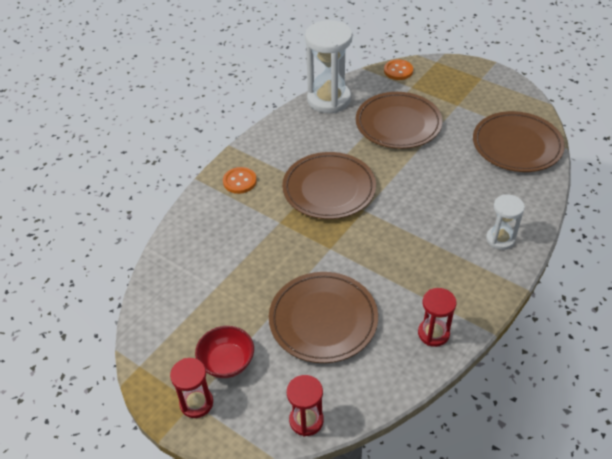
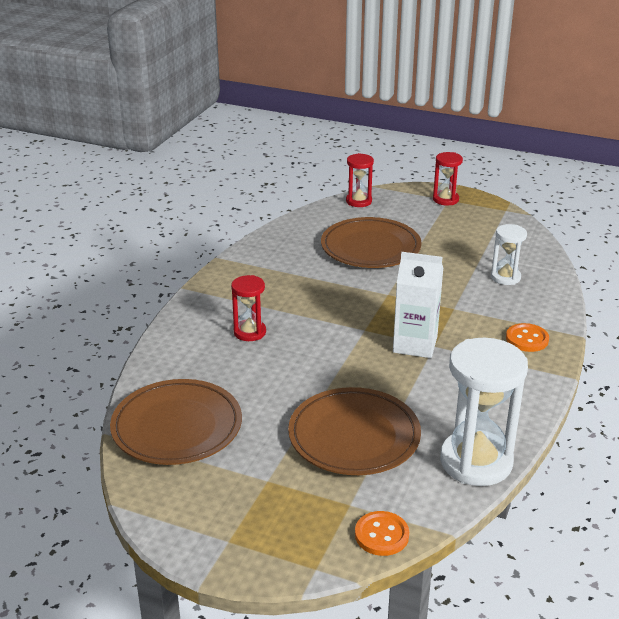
camera: 165 degrees right, 15 degrees down
red bowl [195,326,254,378] -> none
brown plate [282,152,376,219] -> white carton [393,252,443,358]
red hourglass [418,288,456,347] -> red hourglass moved to [231,275,266,341]
white hourglass [486,194,525,250] -> white hourglass moved to [491,224,527,285]

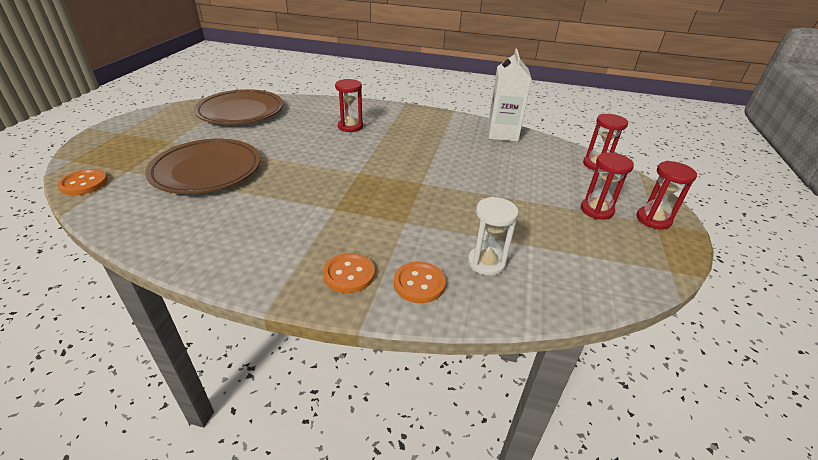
camera: 80 degrees right, 5 degrees up
brown plate [321,217,422,268] -> none
white carton [393,252,443,358] -> white carton moved to [488,49,532,142]
white hourglass [440,338,528,486] -> none
none -> orange button [394,262,446,303]
none -> red hourglass [581,152,634,220]

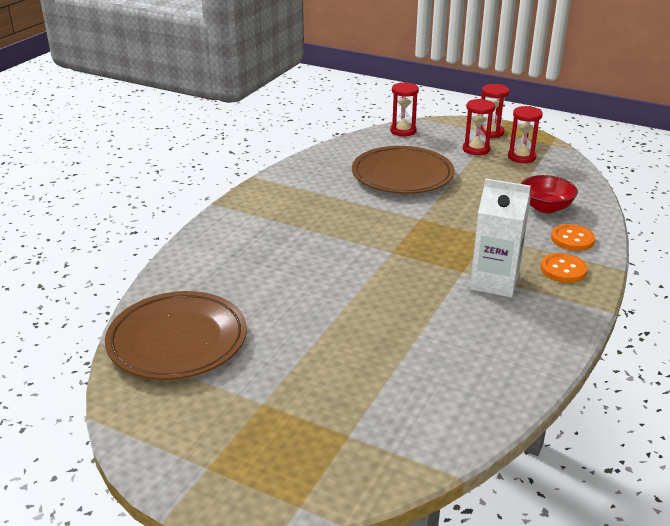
camera: 75 degrees left, 5 degrees down
orange button [57,169,108,195] -> none
brown plate [145,139,261,194] -> brown plate moved to [352,146,454,194]
red hourglass [335,79,363,132] -> red hourglass moved to [508,106,543,163]
white hourglass [468,197,519,276] -> red bowl [521,175,578,213]
white carton [488,49,532,142] -> white carton moved to [470,178,531,298]

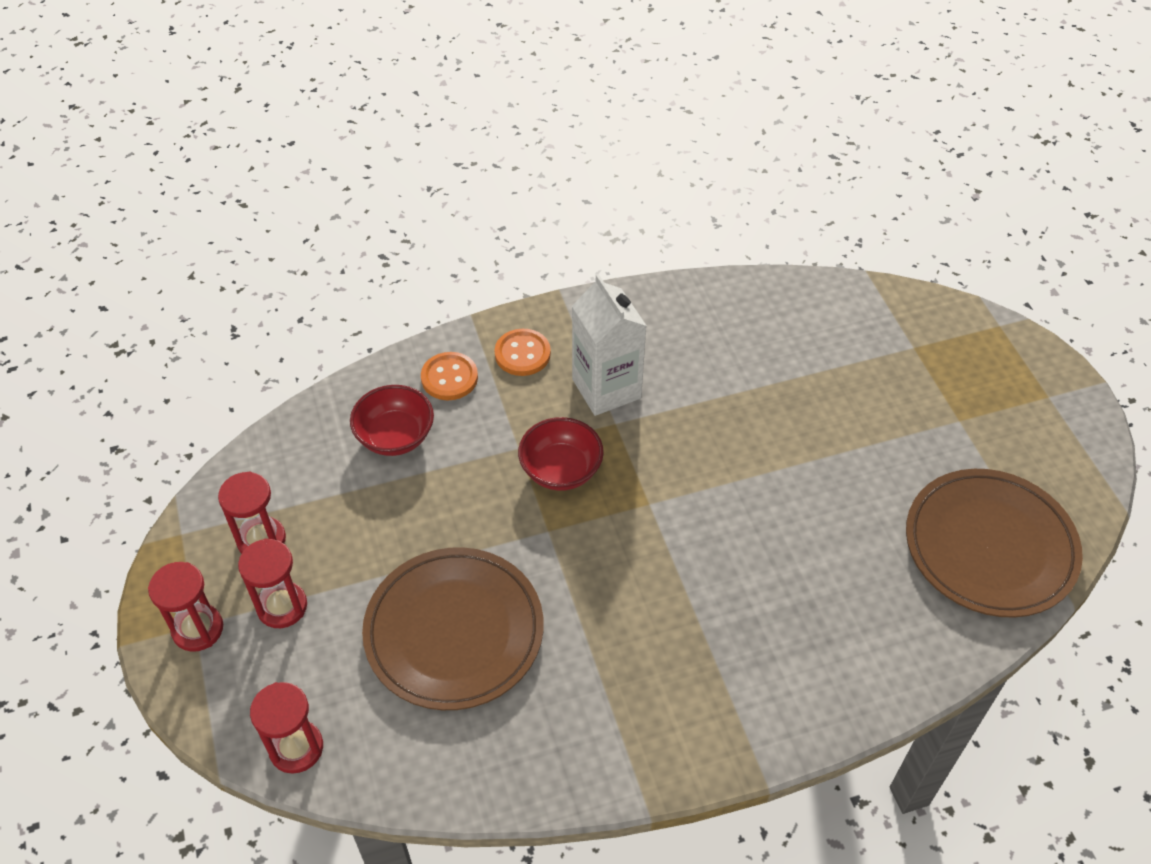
camera: 135 degrees left, 20 degrees up
none -> red bowl [518,417,604,491]

